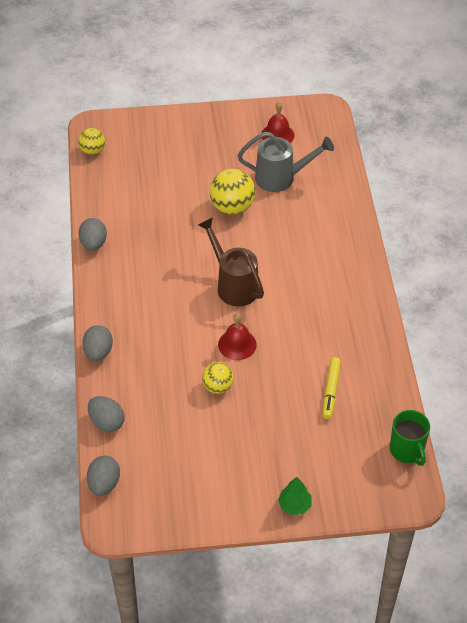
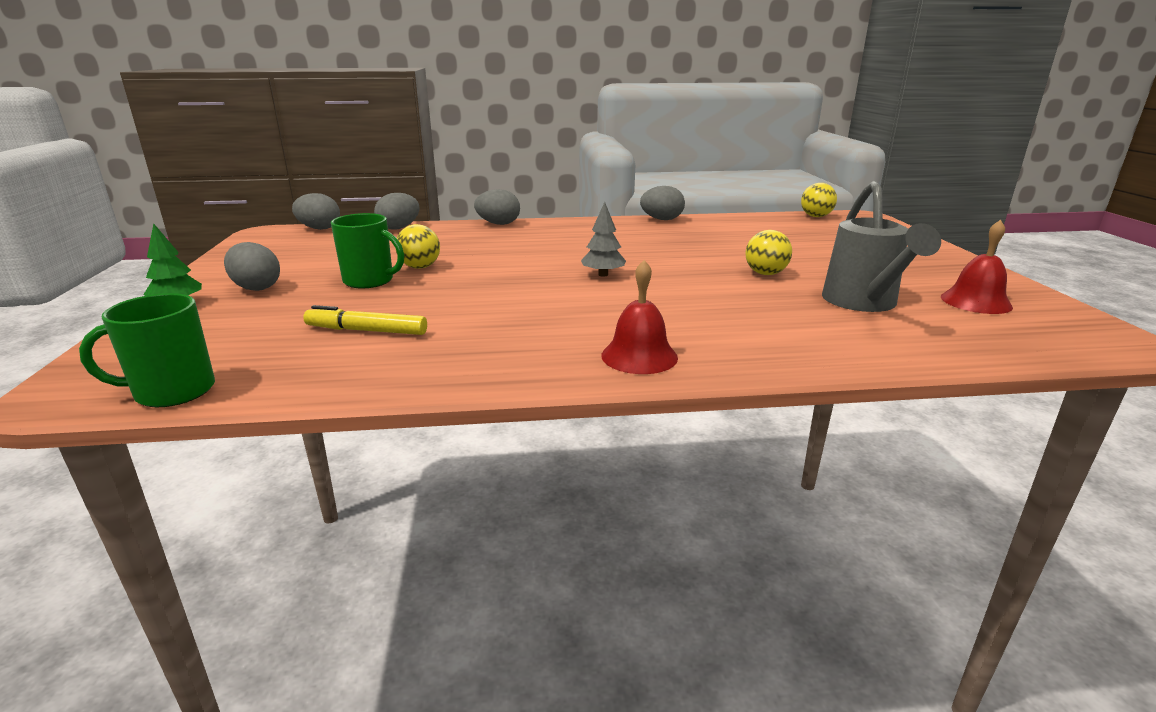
camera: 90 degrees right, 25 degrees down
brown watering can [198,217,264,306] -> grey tree [581,202,626,277]
yellow ball [210,169,255,215] -> yellow ball [745,230,792,275], size x0.61
red bell [218,313,257,360] -> red bell moved to [601,260,678,374]
none -> grey egg [224,242,280,291]
none -> green mug [331,213,404,288]

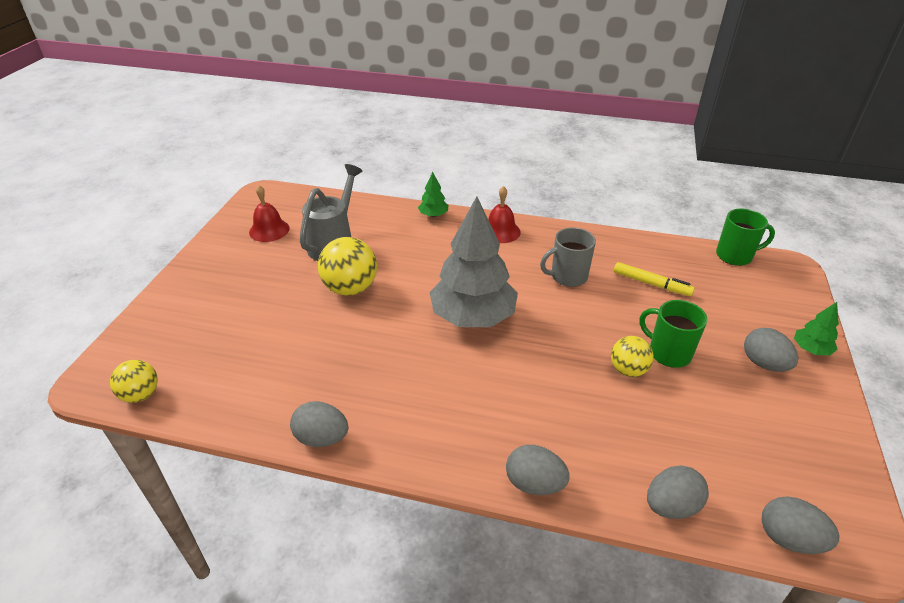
camera: 160 degrees left, 15 degrees up
grey tree [581,202,626,277] -> grey tree [429,196,518,327], size x2.32
yellow ball [745,230,792,275] -> yellow ball [318,237,377,296], size x1.63
none -> green tree [418,172,448,217]
none -> grey mug [540,228,596,287]

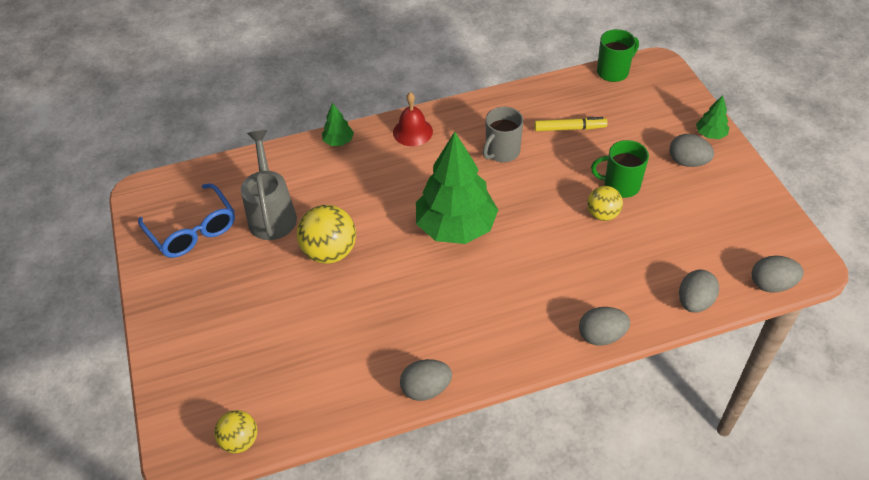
camera: 30 degrees left, 10 degrees up
red bell [249,185,290,242] -> blue glasses [138,183,235,258]
grey tree [429,196,518,327] -> green tree [416,132,498,244]

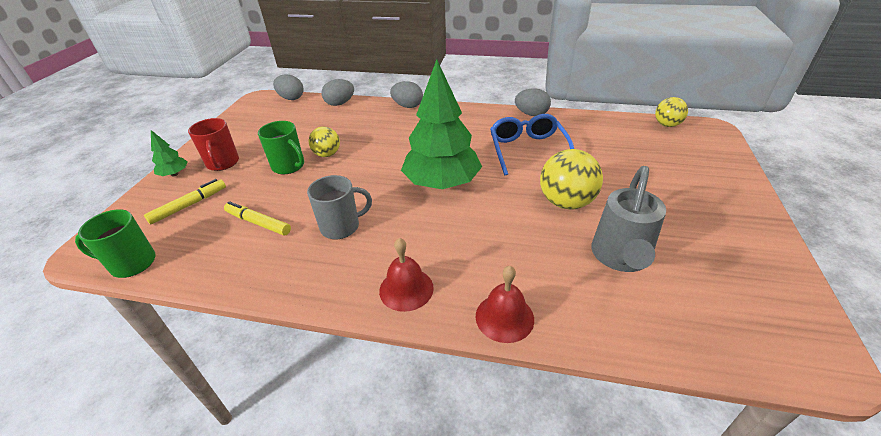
camera: 150 degrees left, 10 degrees down
blue glasses [138,183,235,258] -> blue glasses moved to [490,114,574,175]
green tree [322,103,354,146] -> red bell [475,266,534,343]
grey egg [669,134,714,167] -> red mug [188,118,239,171]
none -> yellow marker [144,179,226,225]

